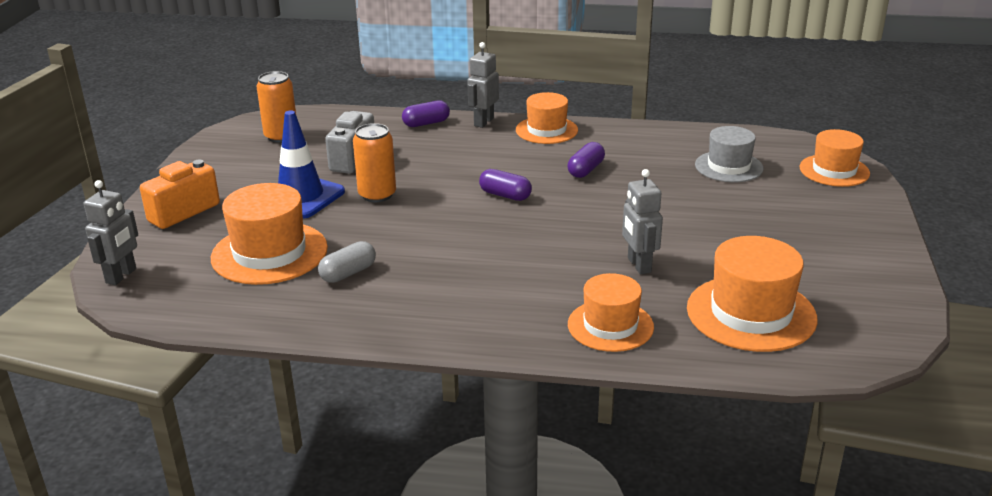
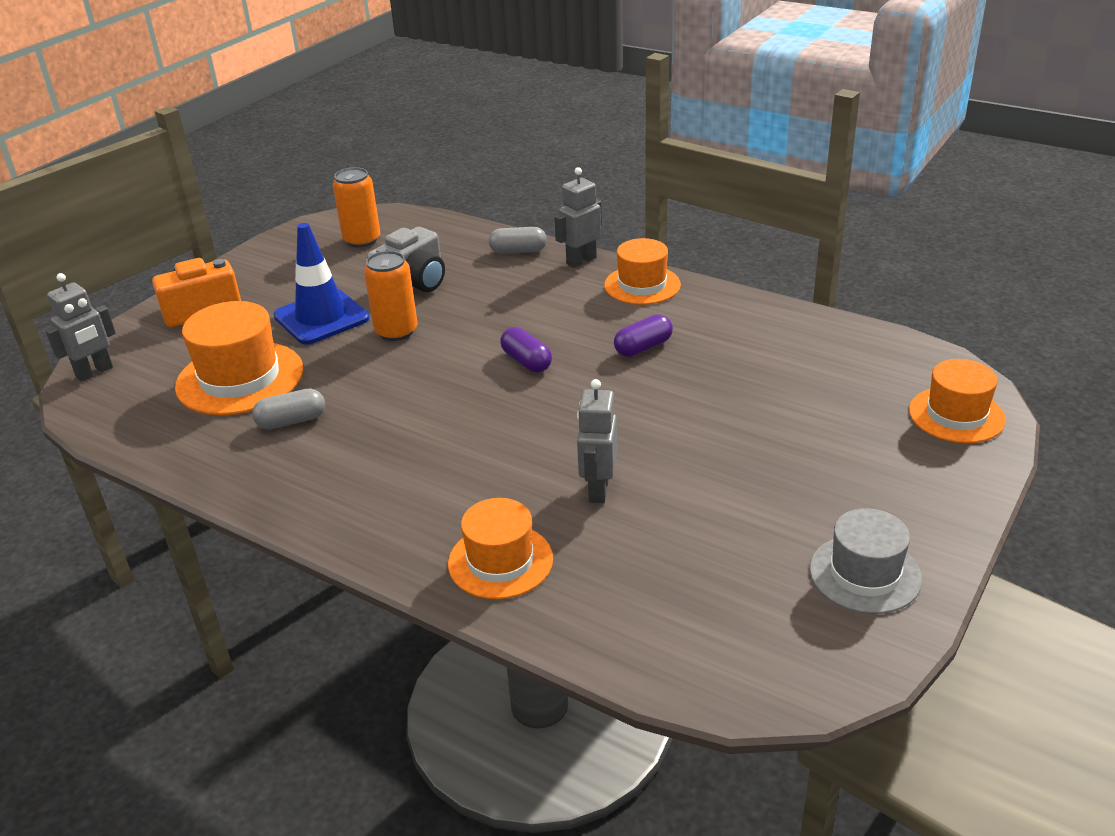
camera: 25 degrees right, 5 degrees up
purple capsule [402,100,450,127] -> grey capsule [489,227,547,254]
orange hat [687,236,818,352] -> none
grey hat [695,126,764,182] -> grey hat moved to [810,508,922,614]

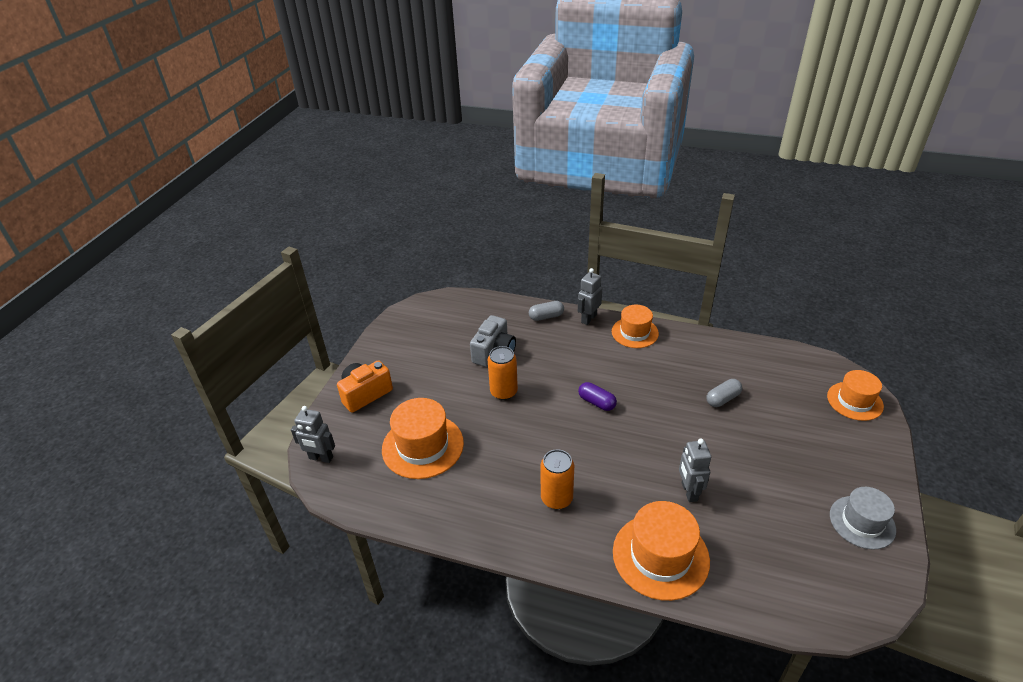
camera: 15 degrees left, 5 degrees up
grey robot [45,273,116,381] -> grey robot turned 75 degrees clockwise [291,406,335,463]
grey capsule [252,388,325,429] -> grey capsule moved to [707,379,742,407]
blue traffic cone [274,223,369,345] -> none
orange can [333,167,380,247] -> orange can moved to [540,449,574,509]
orange hat [448,498,553,599] -> orange hat [613,501,710,601], size x1.50
purple capsule [614,314,673,357] -> none

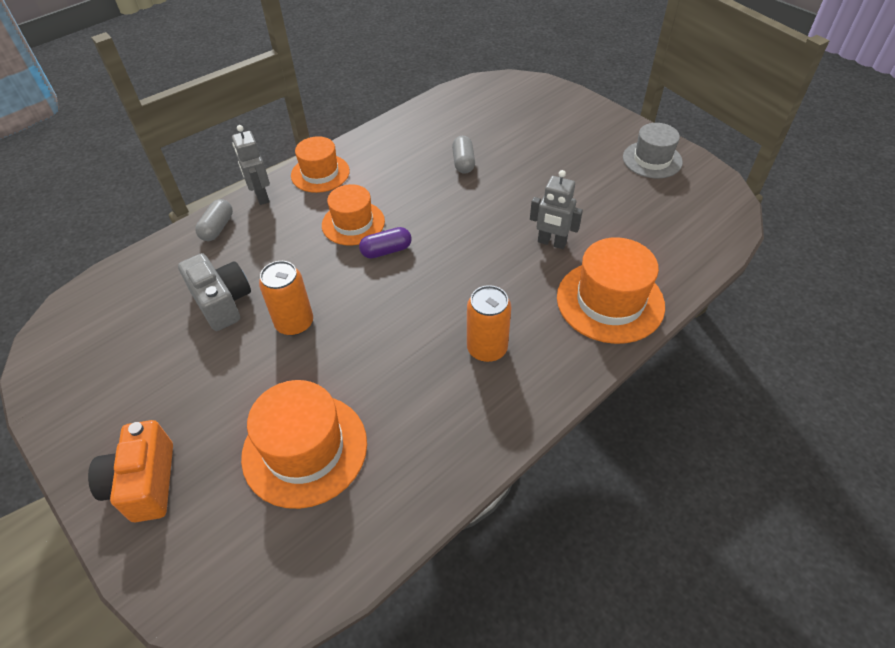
camera: 60 degrees left, 10 degrees up
grey robot [291,406,335,463] -> none
orange hat [827,370,884,421] -> orange hat moved to [322,184,385,245]

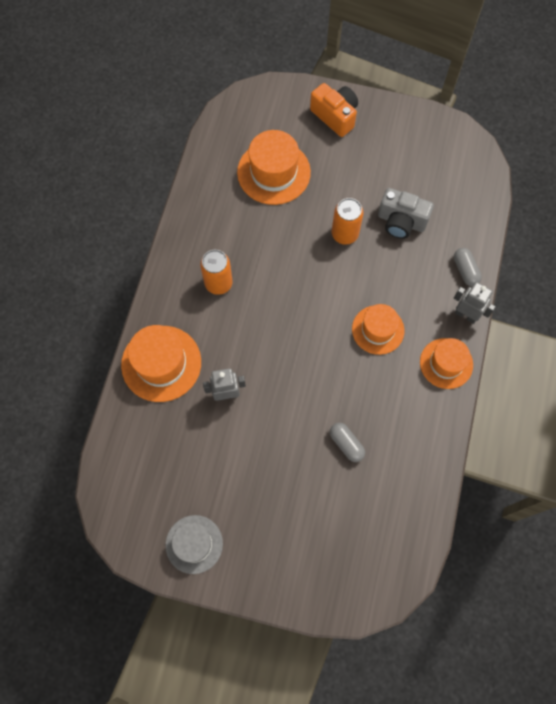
camera: 145 degrees right, 20 degrees up
purple capsule [359,227,412,259] -> none

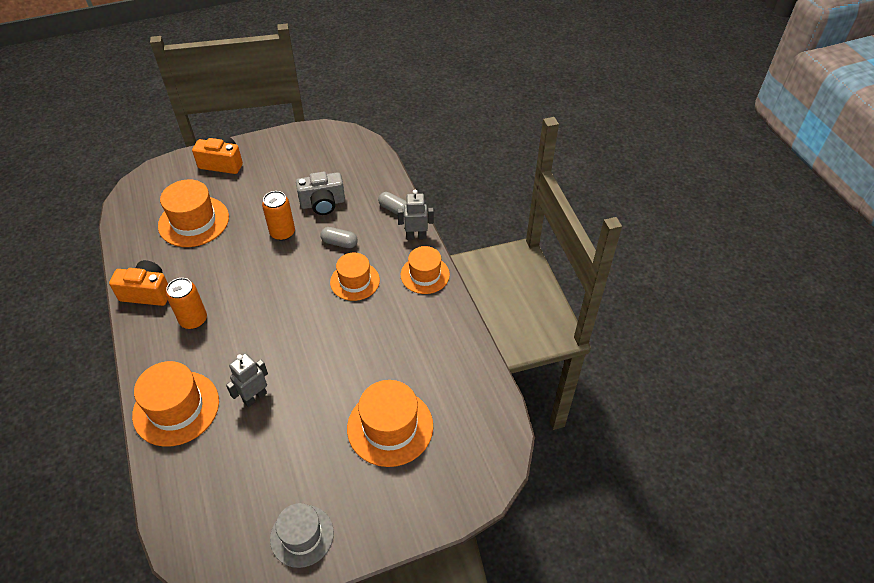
camera: 35 degrees left, 20 degrees down
grey capsule [330,423,365,462] -> grey capsule moved to [320,227,358,248]
none -> orange camera [109,260,168,306]
none -> orange hat [347,380,433,467]

